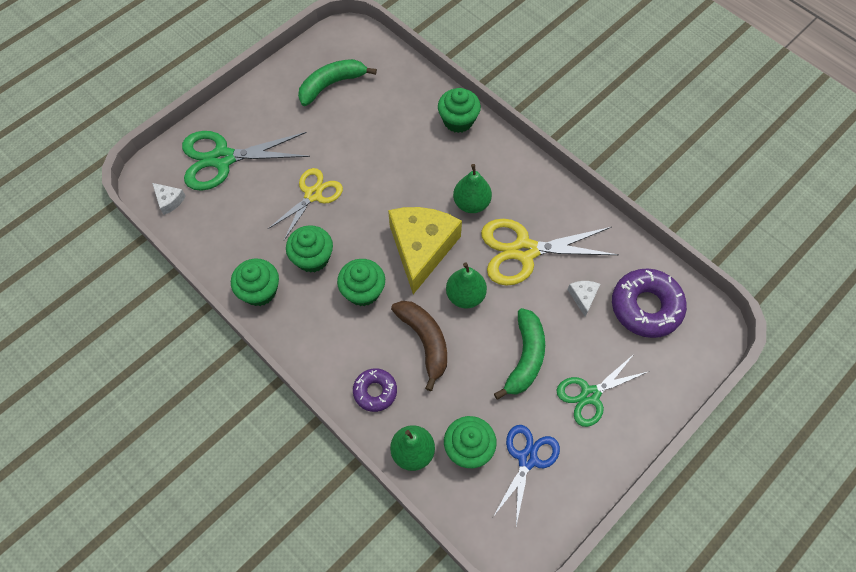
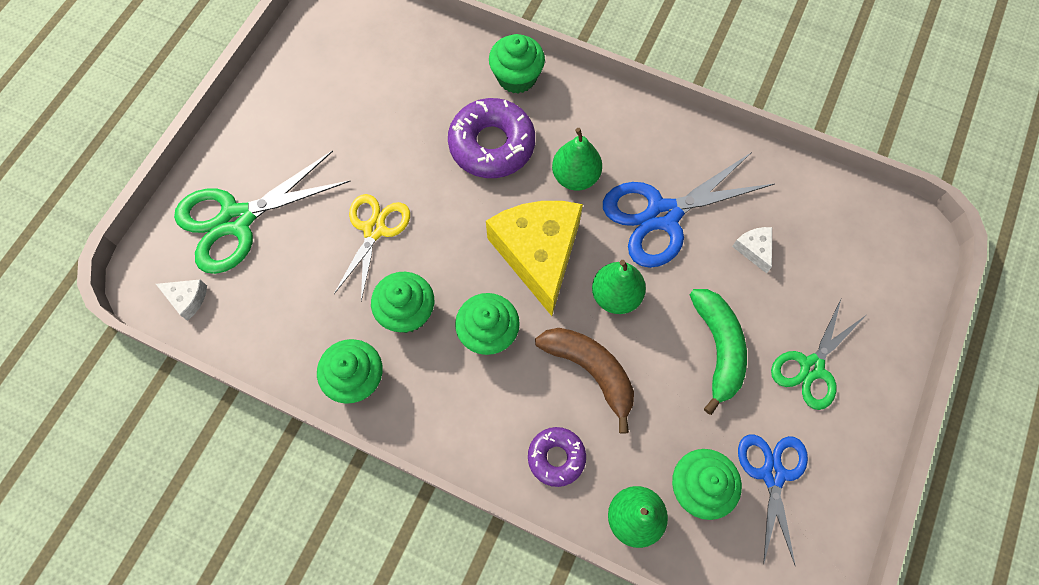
camera: 20 degrees left, 5 degrees up
green banana [298,59,377,106] -> none
yellow scissors [481,219,618,286] -> blue scissors [603,152,774,268]
purple donut [612,268,687,338] -> purple donut moved to [448,98,535,178]

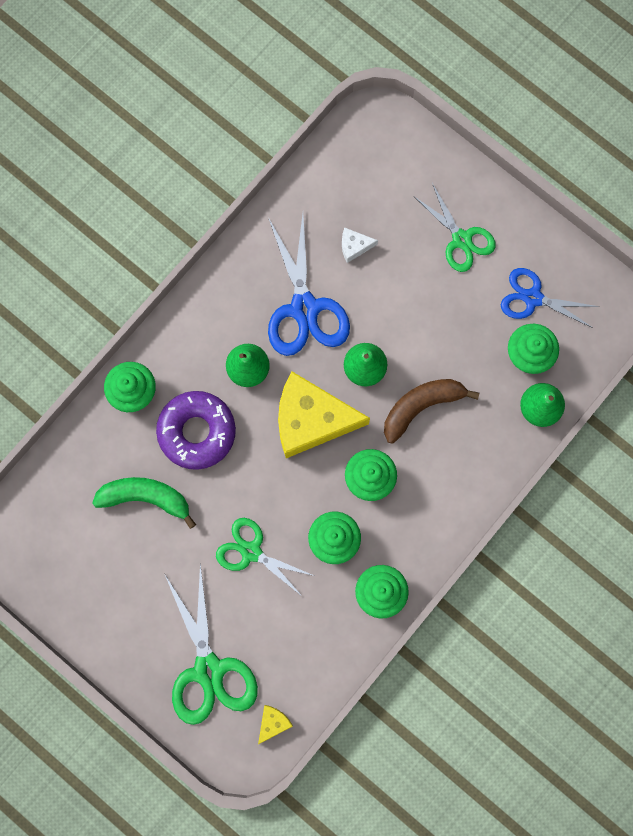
camera: 75 degrees left, 10 degrees up
white cheese [156,279,207,321] -> yellow cheese [258,705,293,744]
yellow scissors [334,194,410,301] -> green scissors [216,518,314,597]
purple donut [528,427,586,487] -> none
green banana [690,289,747,415] -> green banana moved to [92,477,196,529]

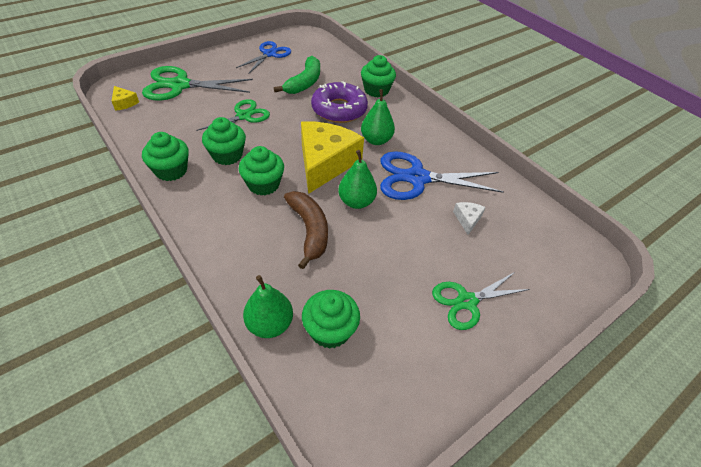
camera: 100 degrees right, 30 degrees down
blue scissors [501,268,600,328] -> blue scissors moved to [236,41,291,74]

